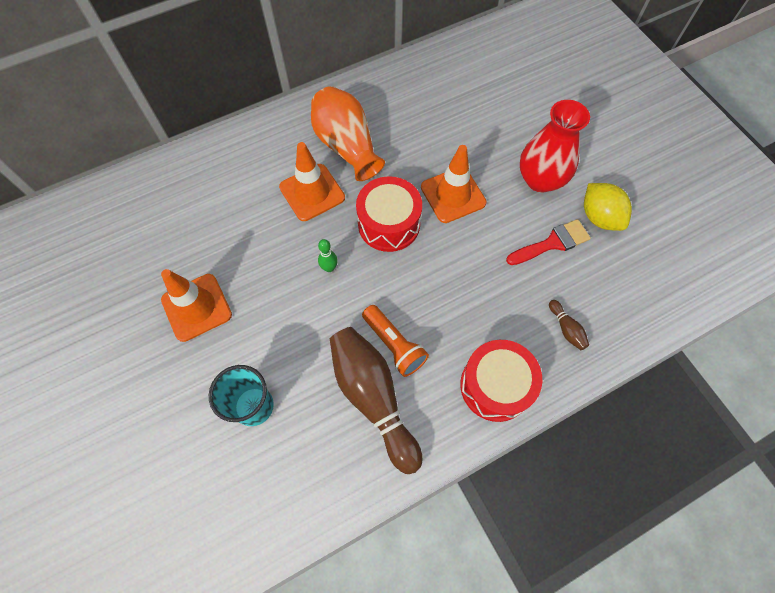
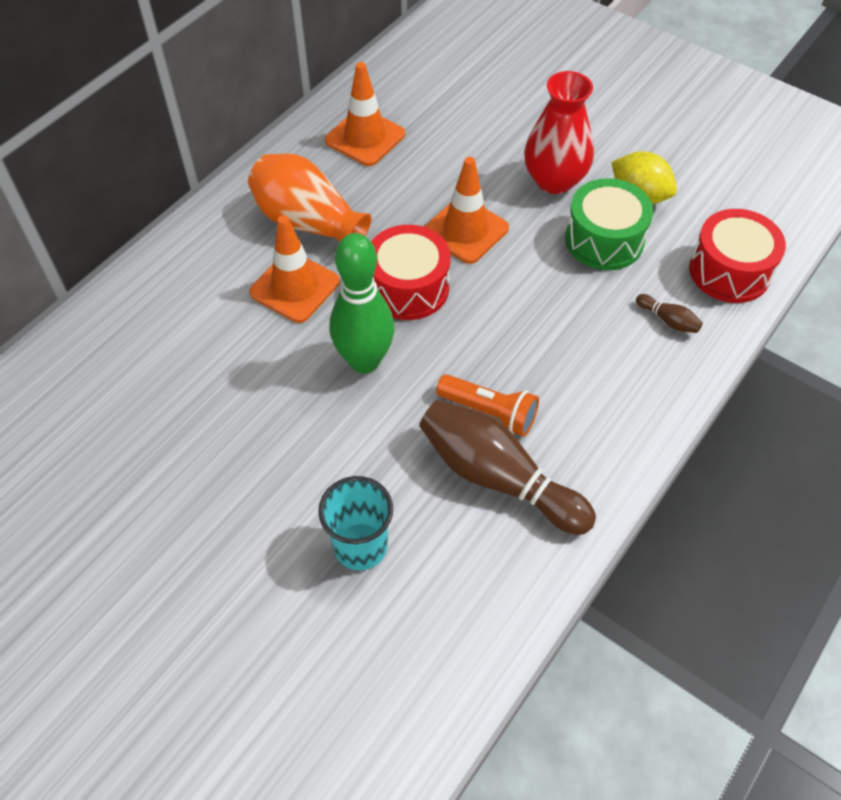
camera: 25 degrees left, 10 degrees down
orange traffic cone [161,269,232,342] -> orange traffic cone moved to [325,62,405,166]
green bowling pin [318,239,338,272] -> green bowling pin [330,233,394,374], size x2.46
red drum [460,340,542,422] -> red drum moved to [689,209,786,303]
red brush [506,219,591,265] -> green drum [565,178,653,270]

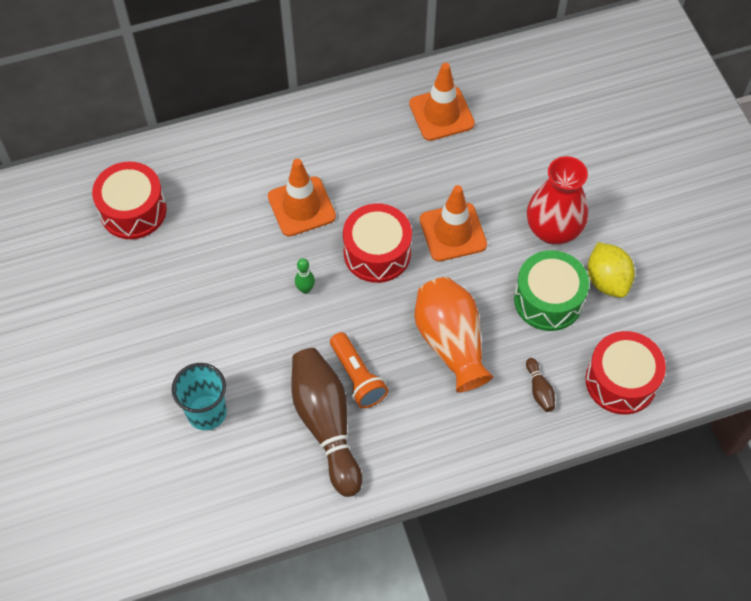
camera: 35 degrees right, 5 degrees up
orange vase [248,154,372,242] -> orange vase moved to [414,277,494,392]
green bowling pin [330,233,394,374] -> green bowling pin [295,258,315,294], size x0.41
none -> red drum [92,162,167,239]

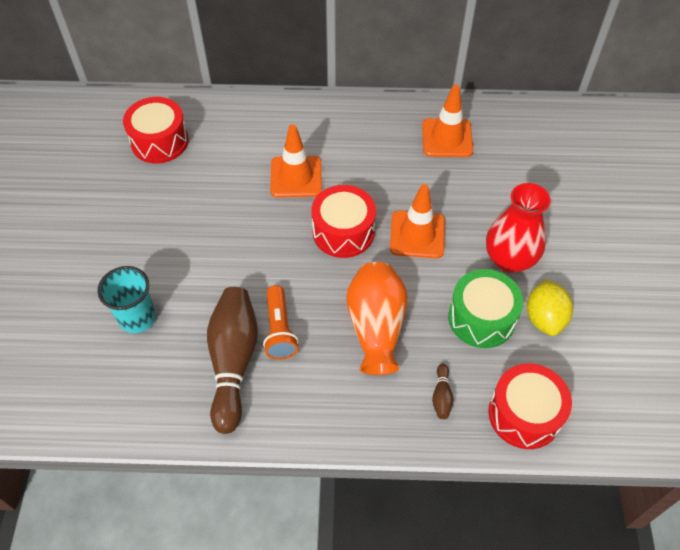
camera: 20 degrees right, 5 degrees down
green bowling pin [295,258,315,294] -> none

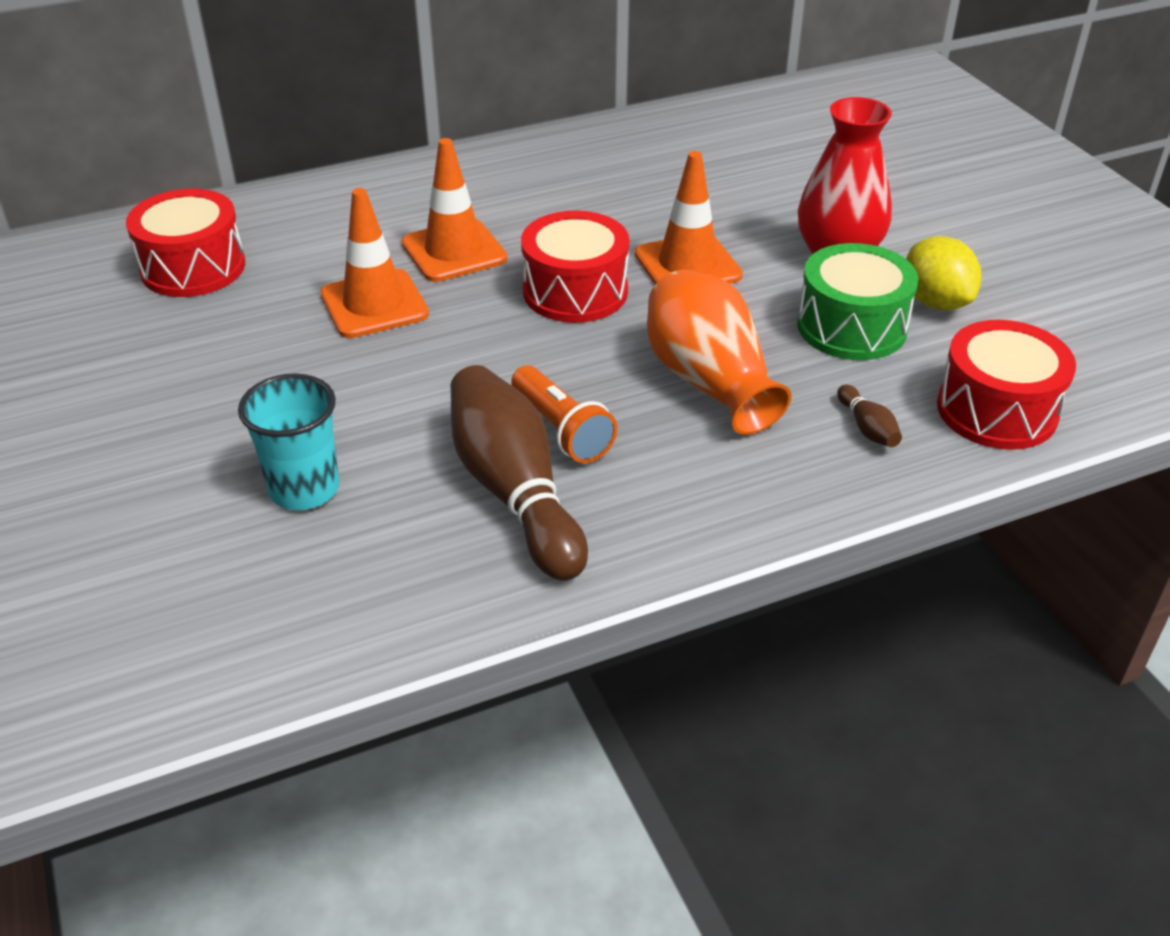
camera: 25 degrees left, 15 degrees down
orange traffic cone [422,85,473,157] -> orange traffic cone moved to [320,188,429,338]

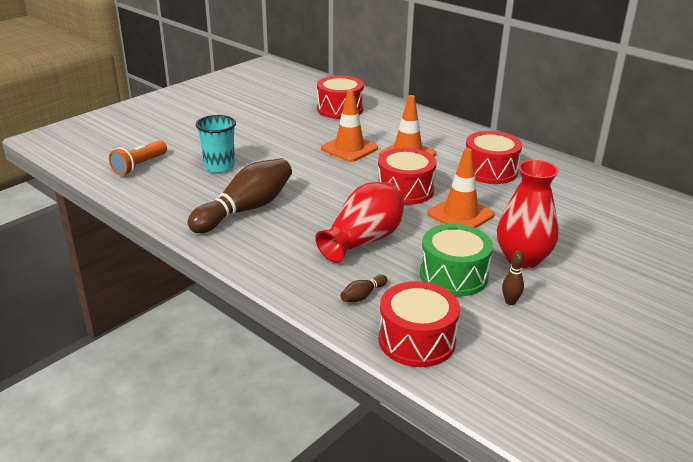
camera: 65 degrees right, 10 degrees down
orange flashlight [511,365,617,463] -> orange flashlight moved to [109,141,167,176]
orange vase [647,270,792,435] -> red vase [315,182,405,263]
yellow lemon [906,236,981,311] -> brown bowling pin [502,251,524,305]
none -> red drum [466,131,522,184]

